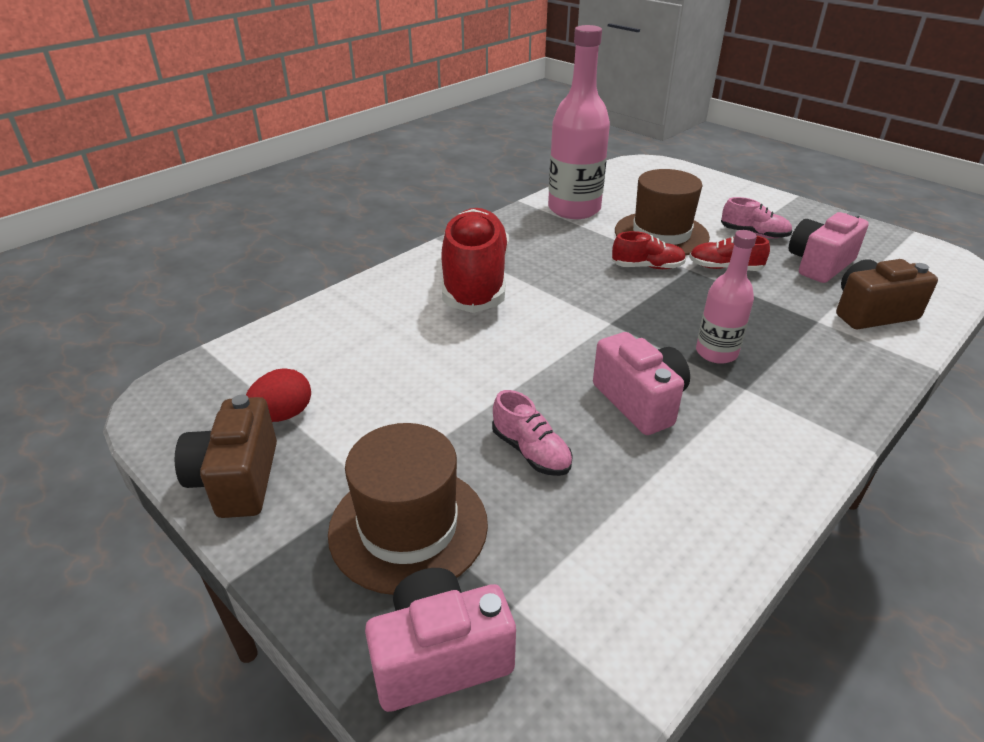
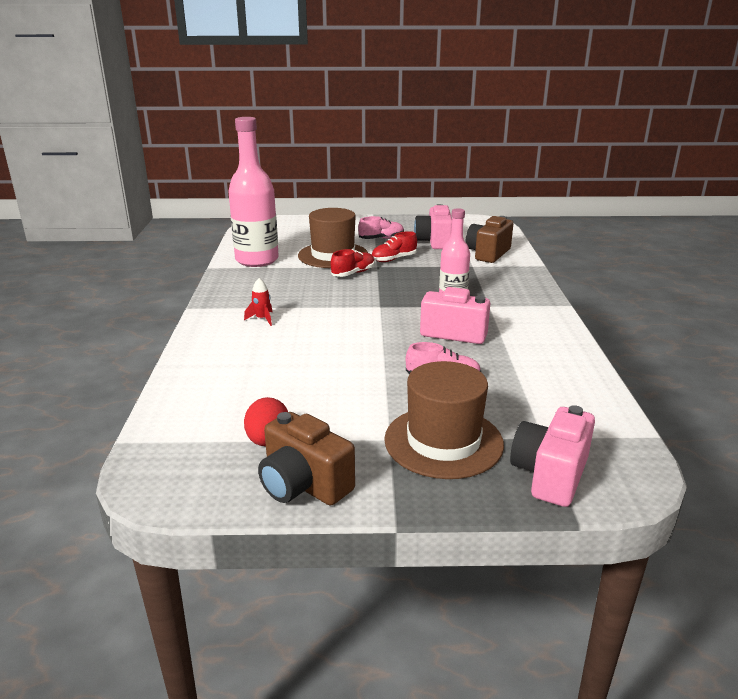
camera: 45 degrees left, 10 degrees down
red shoe [441,208,509,313] -> red rocket [244,278,273,326]

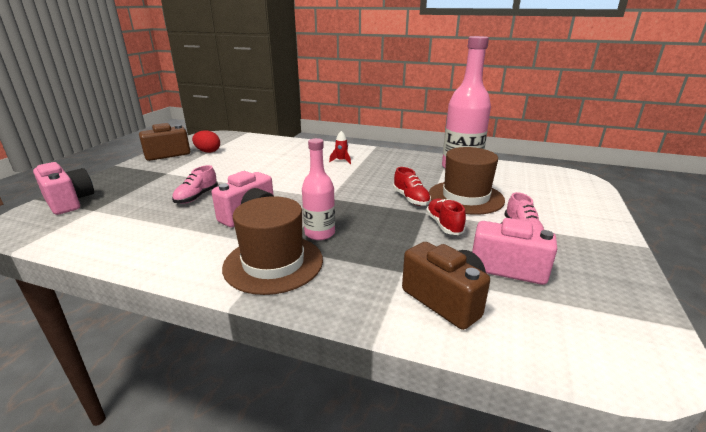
camera: 110 degrees right, 0 degrees up
brown hat [384,361,504,479] -> brown hat moved to [222,196,323,295]

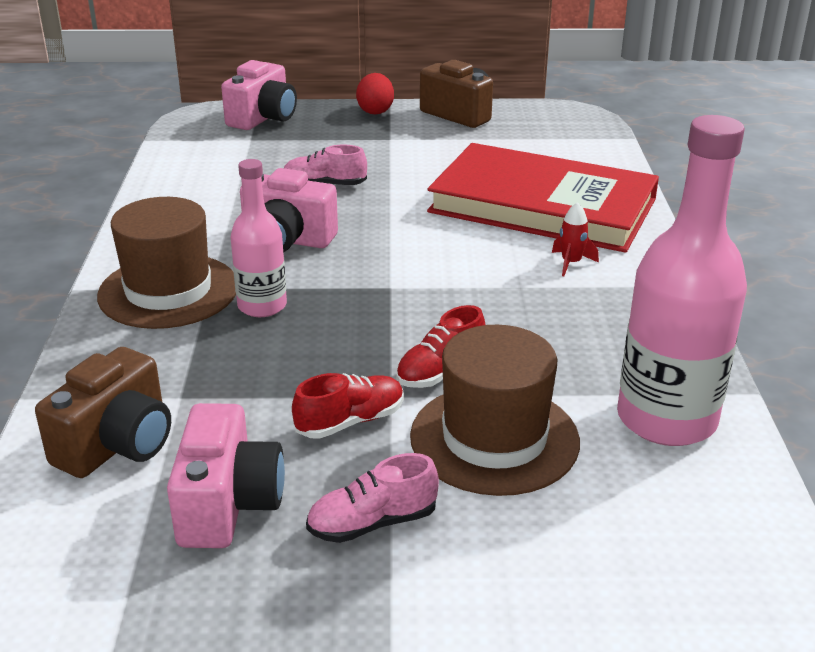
camera: 70 degrees right, 5 degrees up
red egg [192,130,220,153] -> red egg moved to [356,73,394,114]
none -> red book [427,143,659,253]

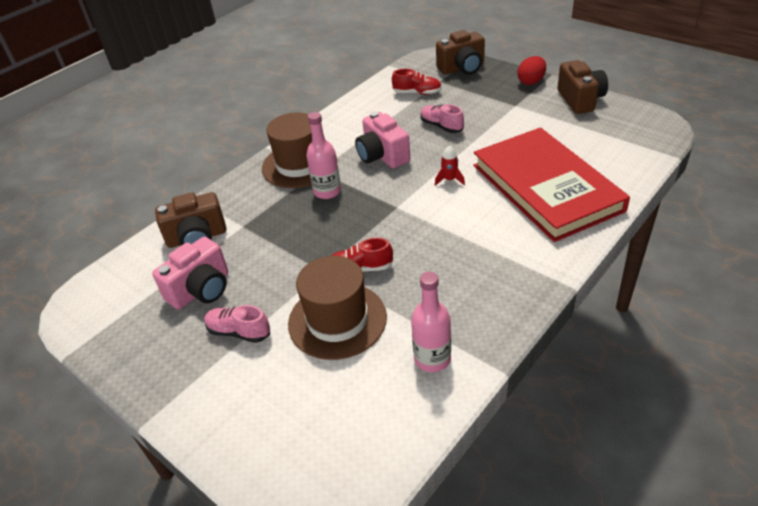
camera: 45 degrees right, 10 degrees up
pink camera [221,60,297,130] -> brown camera [436,30,485,74]
red shoe [292,373,404,439] -> red shoe moved to [392,69,442,95]
red rocket [552,202,599,276] -> red rocket moved to [435,145,465,186]
pink bottle [617,115,747,446] -> pink bottle [411,272,451,372], size x0.58

